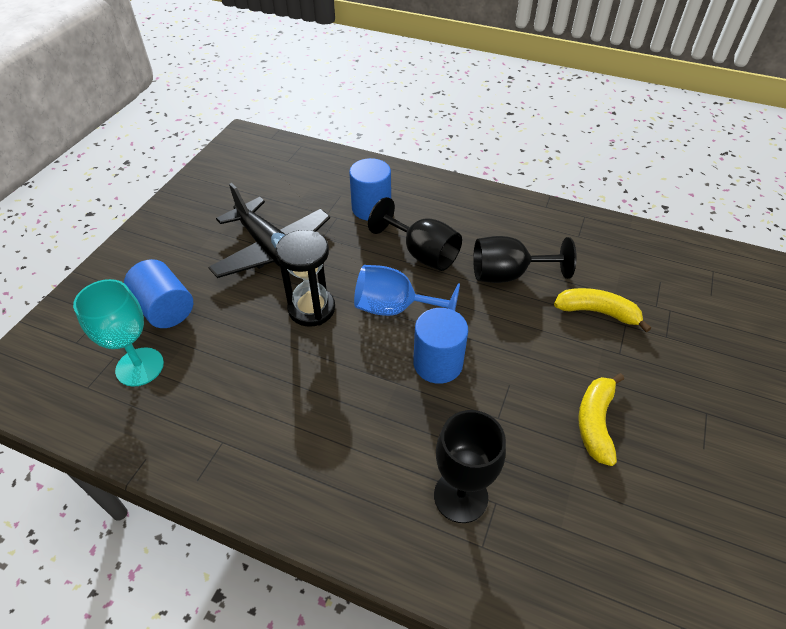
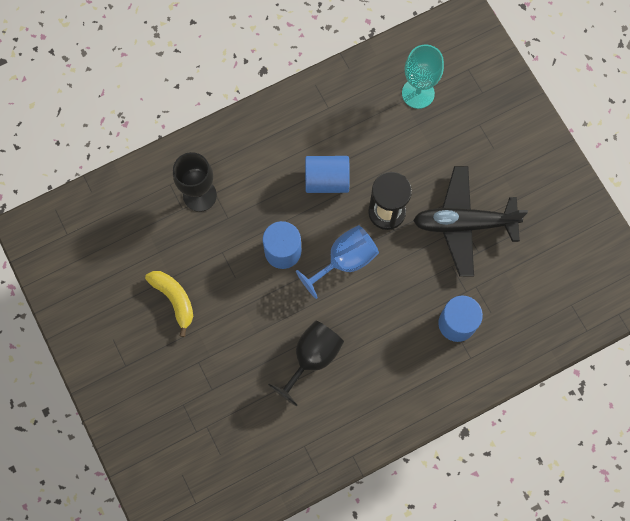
camera: 130 degrees right, 25 degrees up
blue cylinder [124,259,193,328] -> blue cylinder moved to [305,156,350,193]
black goblet [368,197,462,271] -> none
yellow banana [554,288,651,332] -> none

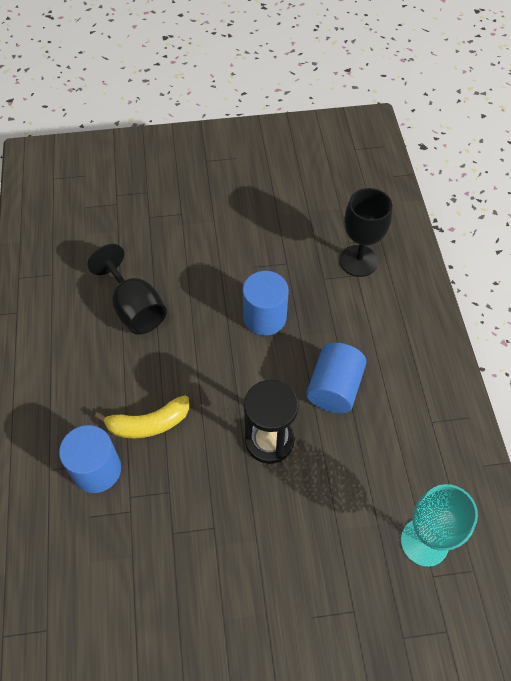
camera: 110 degrees right, 15 degrees down
yellow banana [145,271,193,337] -> yellow banana moved to [95,395,189,438]
blue goblet [296,225,379,299] -> none
black plane [413,166,528,277] -> none

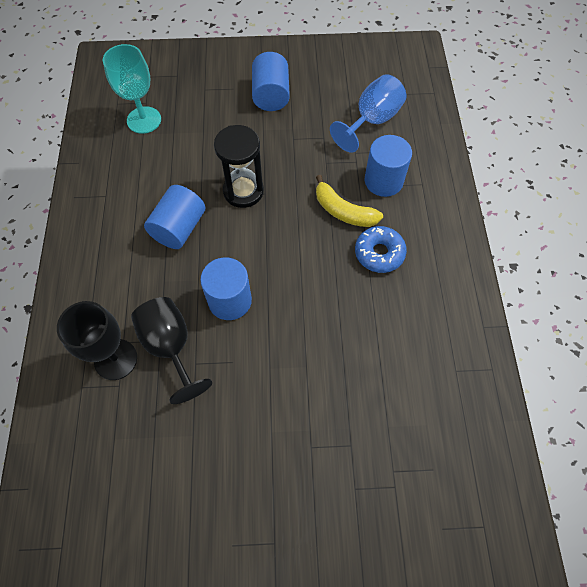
camera: 175 degrees left, 5 degrees up
black goblet [88,244,167,335] -> black goblet moved to [131,297,212,404]
yellow banana [95,395,189,438] -> yellow banana turned 135 degrees counterclockwise [316,175,383,227]
none -> blue cylinder [252,52,290,111]
none -> blue goblet [330,74,406,152]
none -> blue donut [355,226,407,273]

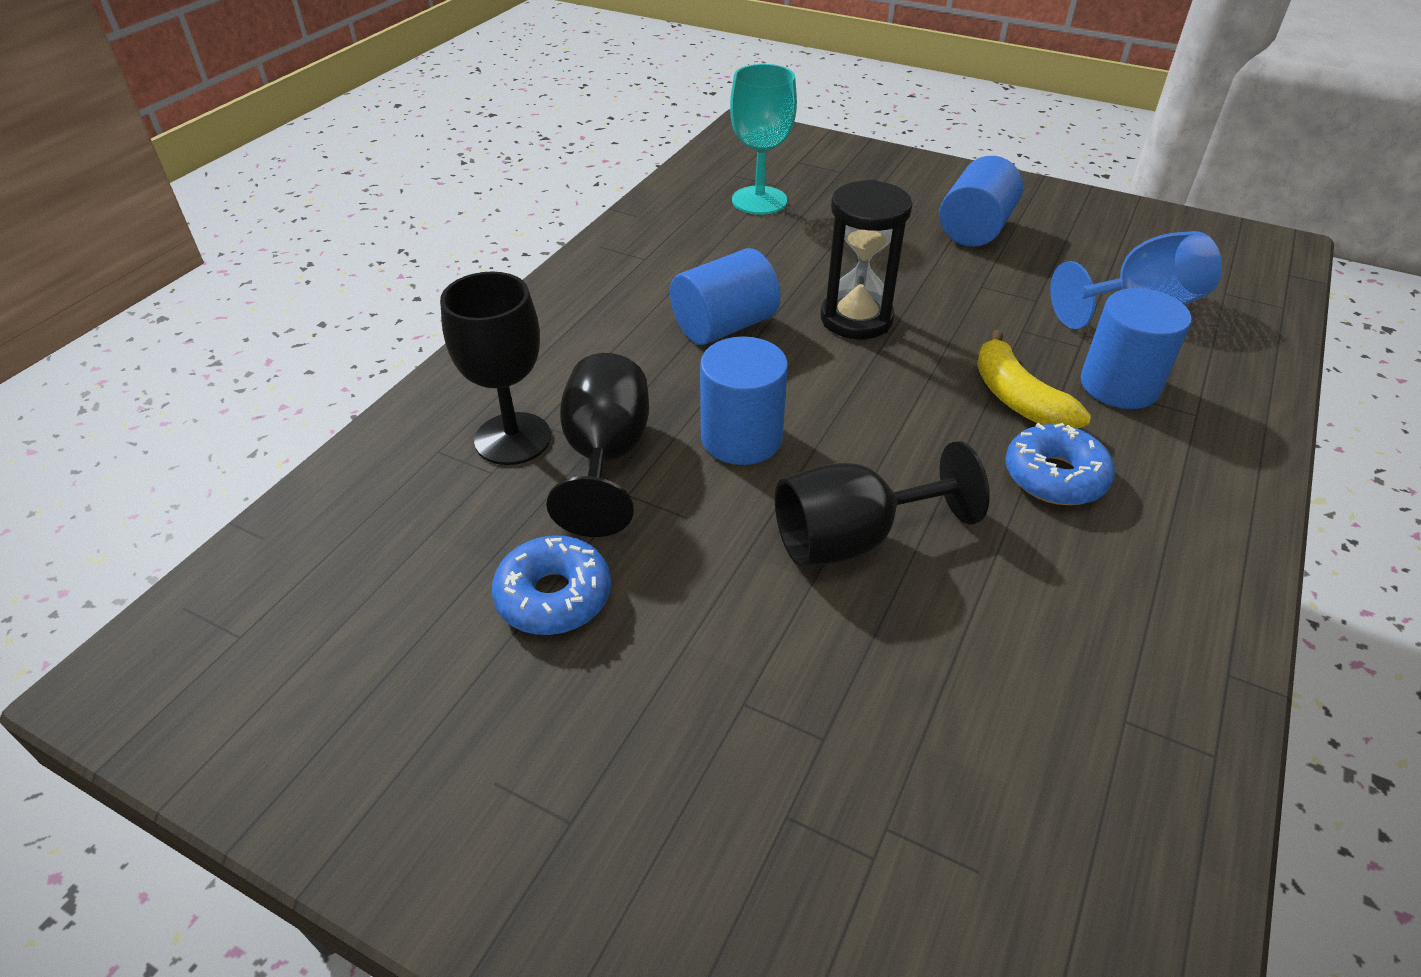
camera: 30 degrees right, 20 degrees down
none -> blue donut [492,536,611,635]
none -> black goblet [775,441,990,567]

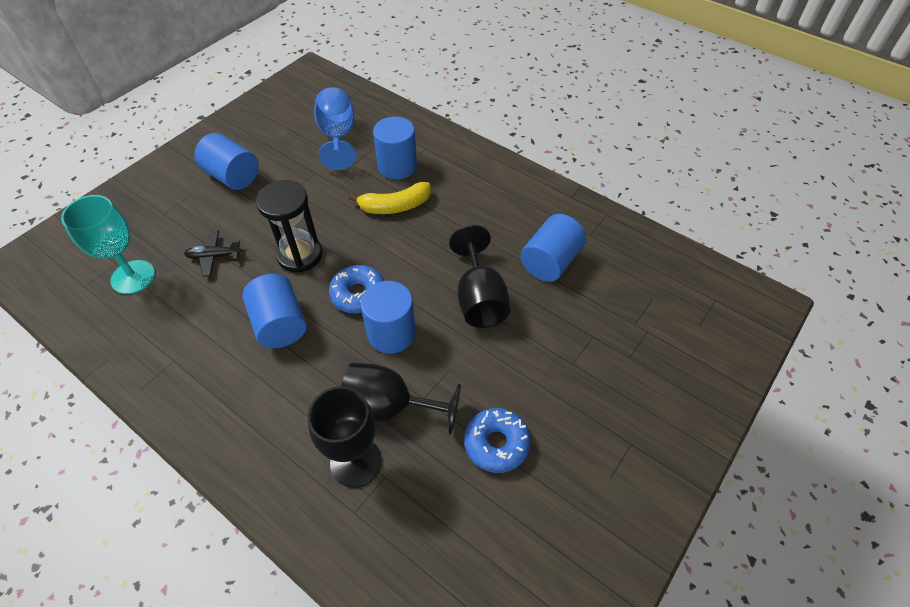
camera: 80 degrees left, 10 degrees up
blue donut [1005,423,1115,505] -> blue donut moved to [329,265,384,314]
none -> black plane [184,230,242,277]
none -> blue cylinder [520,214,586,282]

